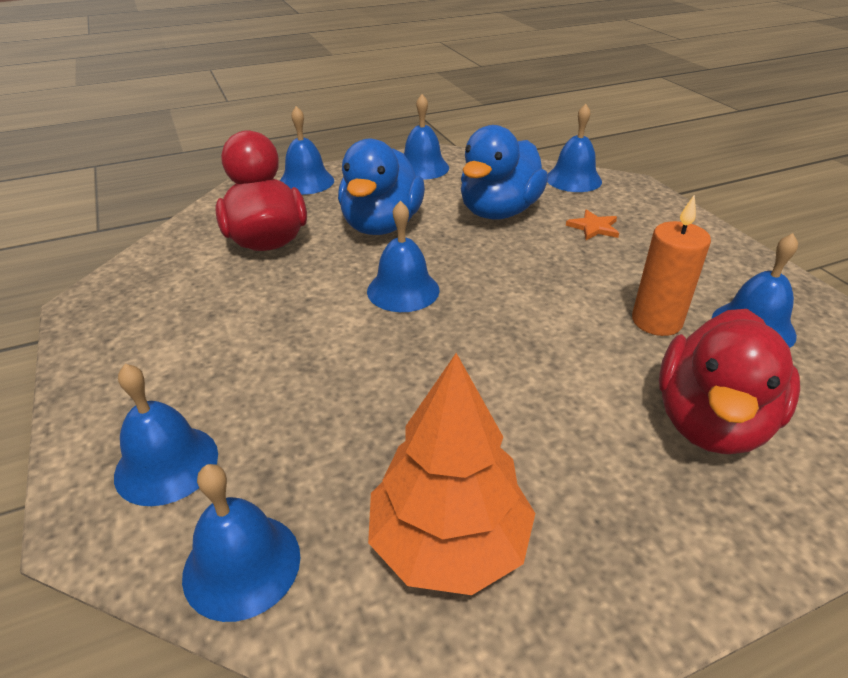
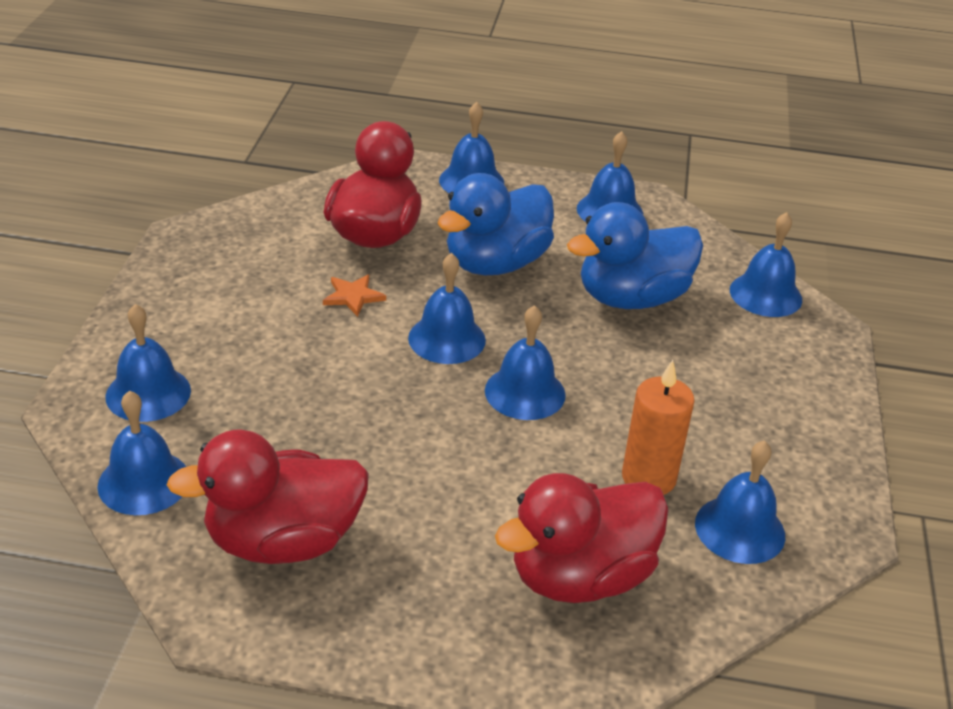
camera: 30 degrees right, 0 degrees up
orange tree [368,353,536,595] -> red duck [167,430,369,564]
orange star [566,209,619,240] -> orange star moved to [323,275,386,317]
none -> blue bell [485,305,566,420]

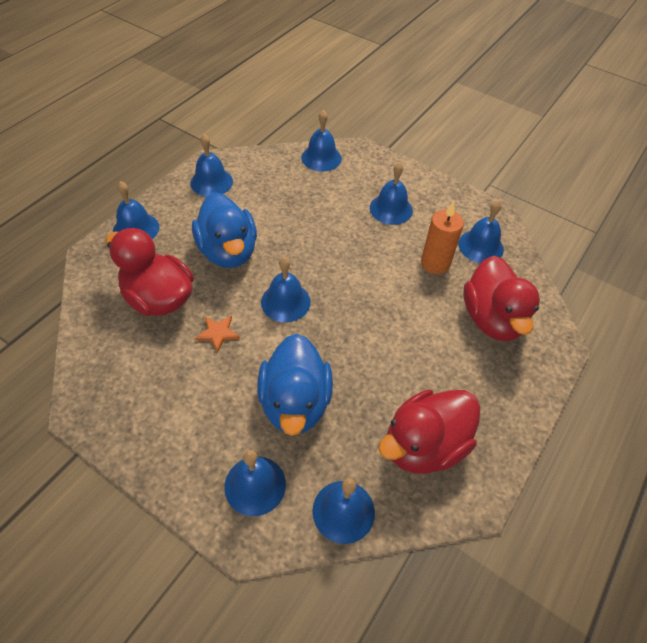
camera: 65 degrees left, 15 degrees up
red duck [167,430,369,564] -> red duck turned 45 degrees clockwise [378,390,480,474]
blue bell [485,305,566,420] -> blue bell moved to [370,162,413,225]
blue duck [567,202,703,309] -> blue duck moved to [257,334,333,436]

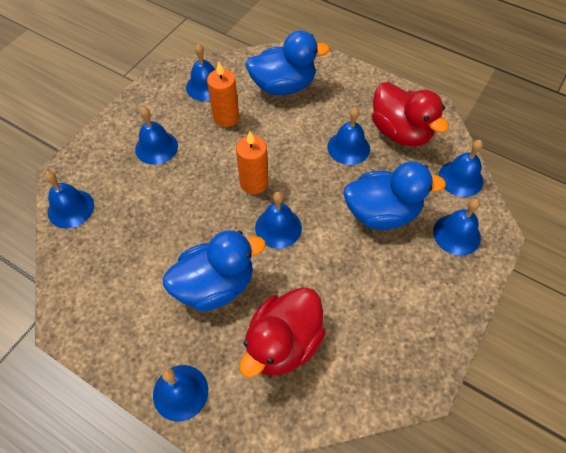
camera: 90 degrees left, 5 degrees up
blue bell [190,134,233,197] -> blue bell moved to [328,107,370,165]
orange star [195,316,240,353] -> none
red duck [463,256,540,341] -> blue duck [245,31,330,95]
none -> orange candle [236,132,268,194]

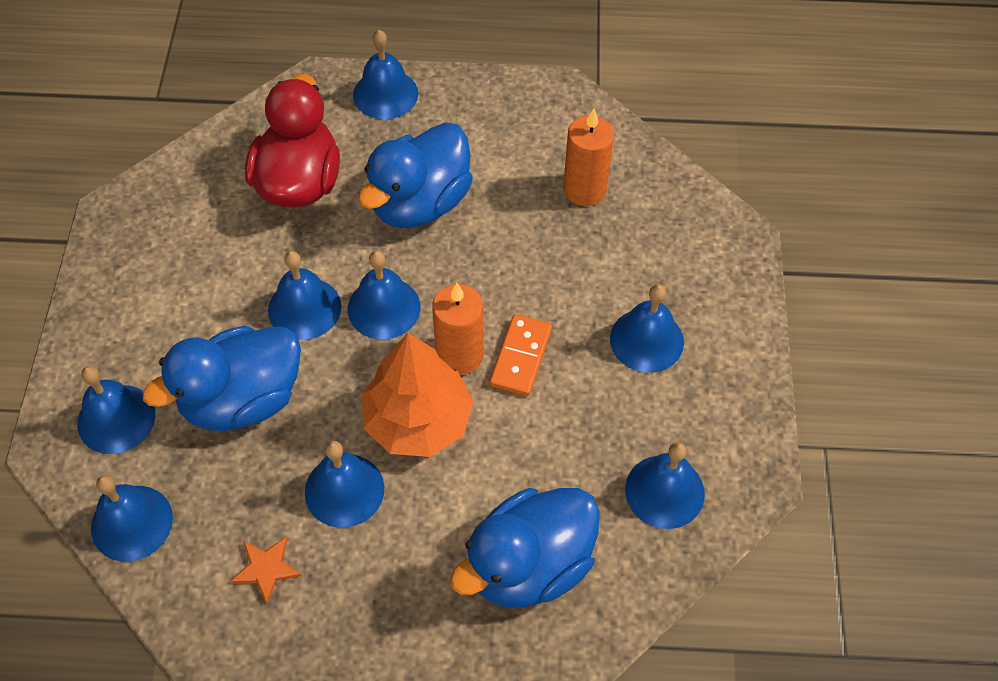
camera: 150 degrees right, 0 degrees up
blue bell [45,171,94,228] -> blue bell moved to [268,251,341,340]
orange candle [207,62,239,127] -> orange candle moved to [563,108,614,206]
red duck [372,82,449,146] -> orange star [230,537,301,604]
none -> orange tree [362,333,474,457]
none -> orange domino [490,314,552,396]

